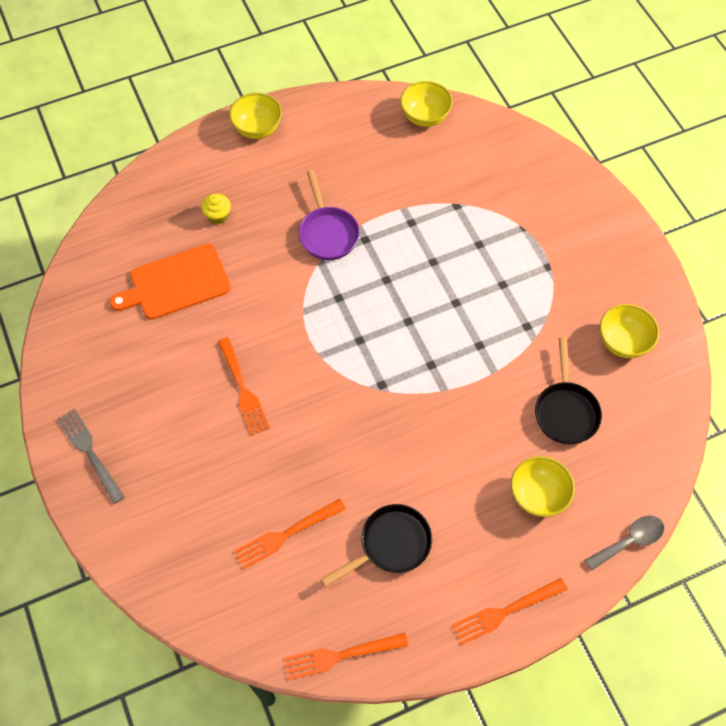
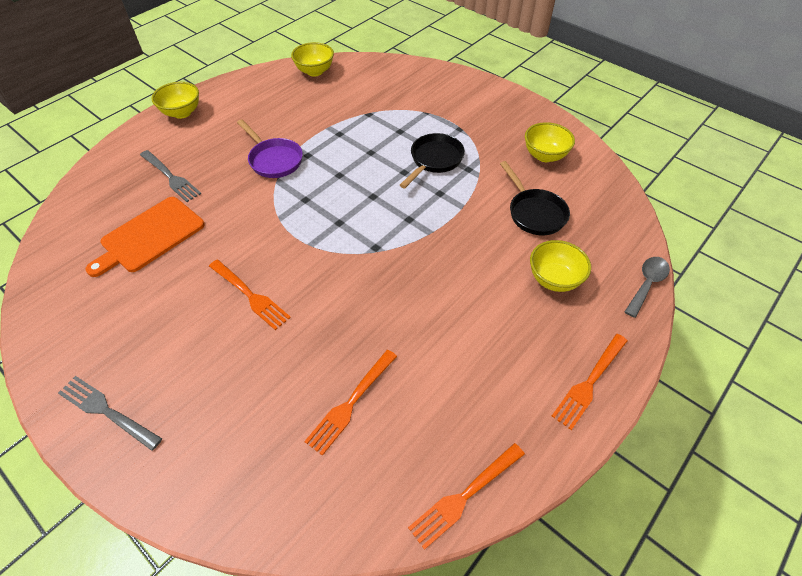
camera: 25 degrees left, 10 degrees down
yellow cupcake [201,194,231,224] -> grey fork [140,150,201,202]
black pan [321,504,432,587] -> black pan moved to [400,133,465,188]

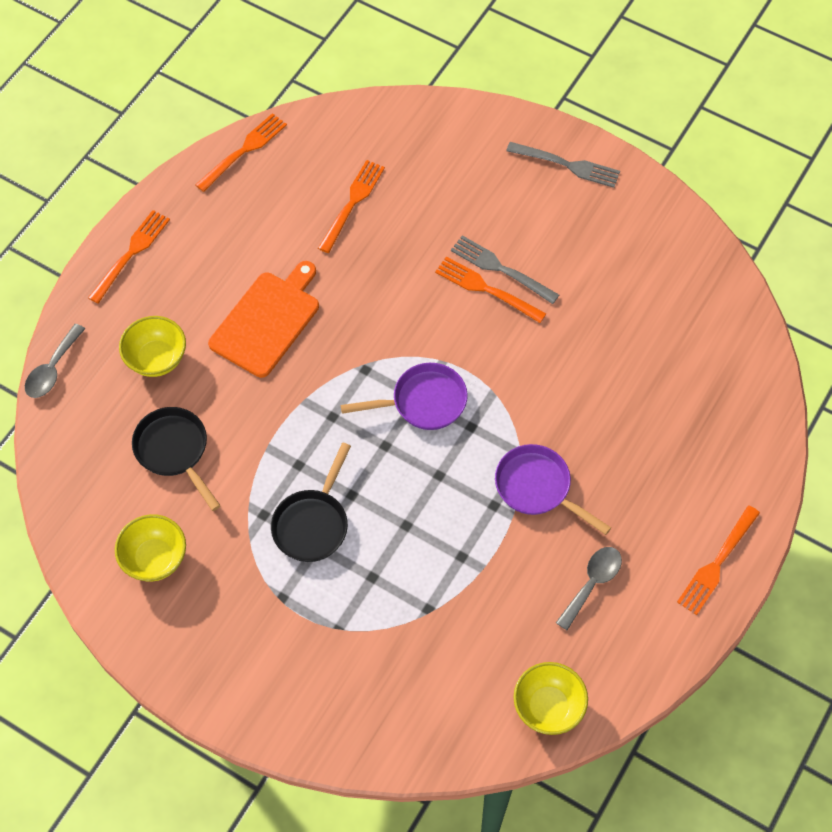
camera: 170 degrees right, 10 degrees up
orange cutting board [86,197,205,277] -> orange cutting board moved to [208,261,319,378]
grey fork [140,150,201,202] -> grey fork moved to [451,235,559,304]
yellow bowl [152,82,199,119] -> orange fork [677,505,760,615]
none -> purple pan [341,363,468,430]
none -> grey spoon [556,547,622,630]

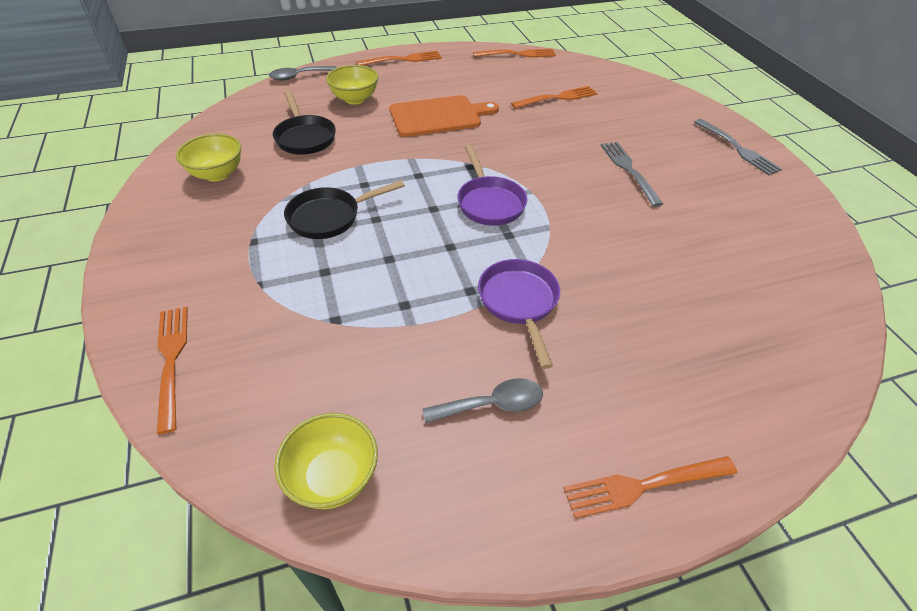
camera: 40 degrees right, 15 degrees down
black pan [132,407,221,511] -> black pan turned 150 degrees clockwise [273,91,336,155]
purple pan [341,363,468,430] -> purple pan turned 45 degrees clockwise [457,145,527,226]
orange fork [435,257,546,323] -> orange fork moved to [157,307,188,434]

